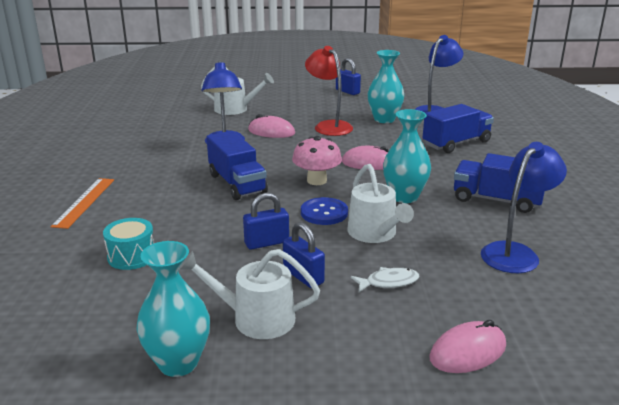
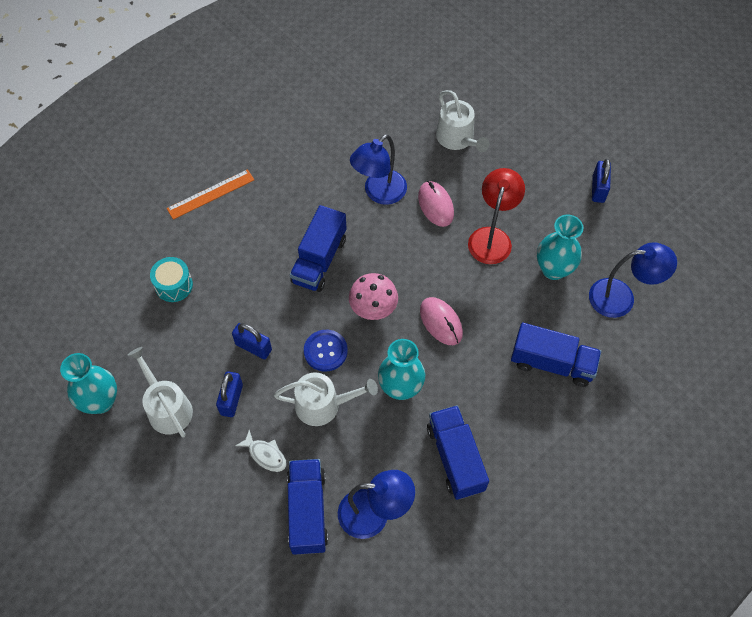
camera: 50 degrees right, 35 degrees up
white watering can [347,164,414,243] -> white watering can turned 120 degrees counterclockwise [274,372,378,426]
pink mouse [429,320,506,373] -> none
none -> blue truck [287,459,328,555]

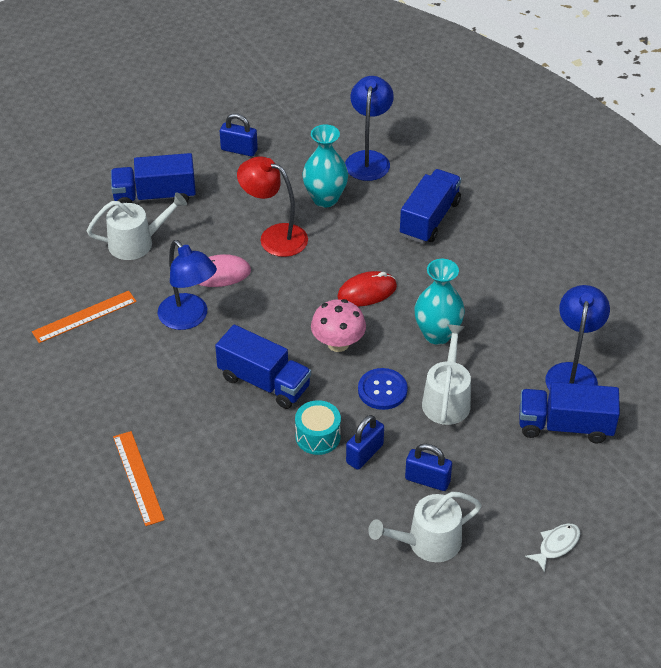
camera: 80 degrees left, 15 degrees down
turquoise vase [60,353,117,414] -> none
turquoise drum [150,257,193,302] -> turquoise drum moved to [295,400,341,455]
white fish [236,430,286,472] -> white fish moved to [525,524,580,572]
pink mouse [420,297,463,345] -> red mouse [337,271,397,306]
blue truck [427,405,489,500] -> blue truck moved to [111,153,196,203]
none -> orange ruler [32,291,137,343]

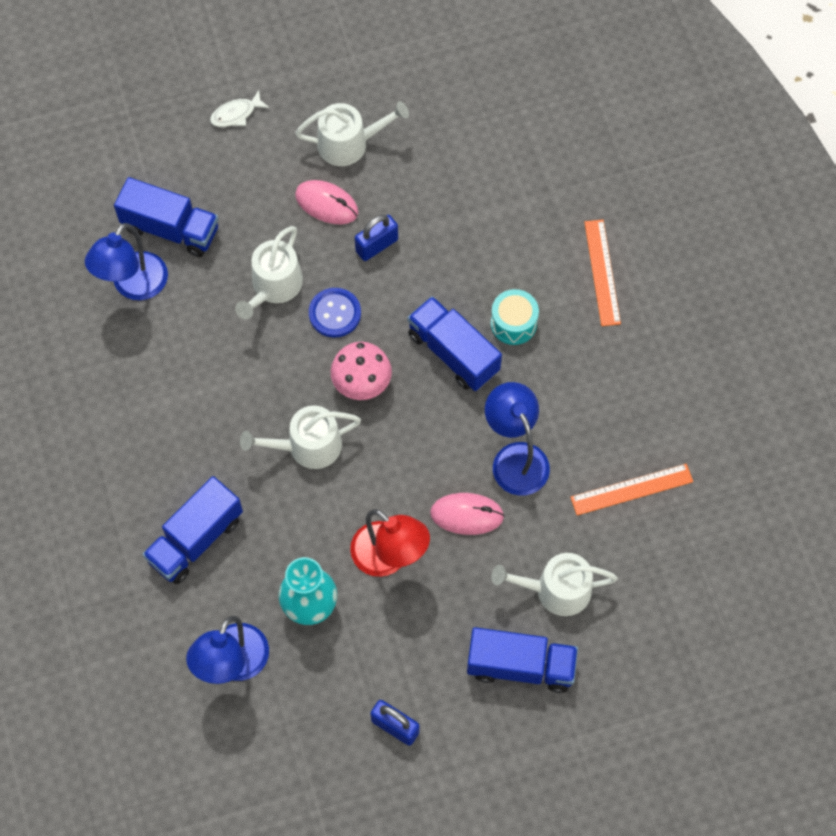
camera: 165 degrees left, 20 degrees up
turquoise drum [295,400,341,455] -> turquoise drum moved to [491,289,539,345]
red mouse [337,271,397,306] -> white watering can [240,405,361,469]
blue padlock [405,444,452,491] -> pink mouse [295,180,358,224]
turquoise vase [415,259,465,345] -> none

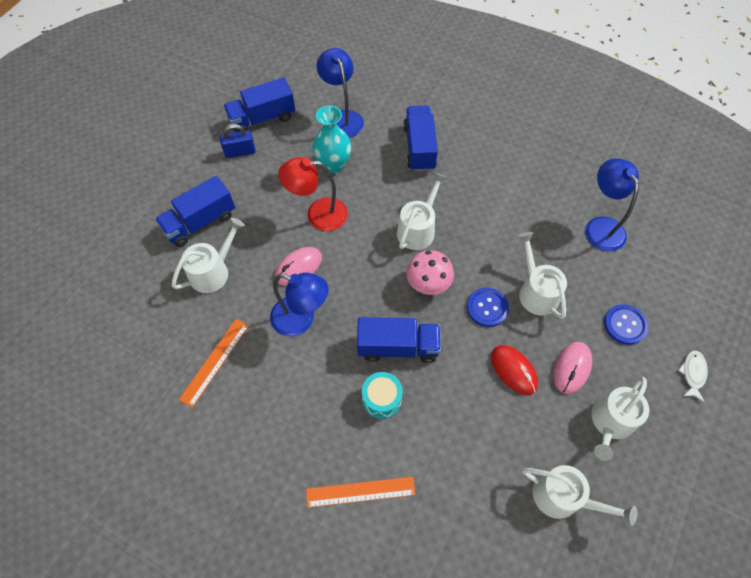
camera: 135 degrees right, 5 degrees down
blue truck [114,177,219,257] -> blue truck moved to [223,77,295,132]
pink mouse [295,180,358,224] -> pink mouse turned 45 degrees counterclockwise [554,342,592,394]
blue padlock [355,215,398,261] -> red mouse [491,345,538,395]
orange ruler [584,220,621,326] -> orange ruler turned 45 degrees counterclockwise [306,477,415,508]
none -> white watering can [522,465,637,525]
none -> blue button [604,304,649,345]

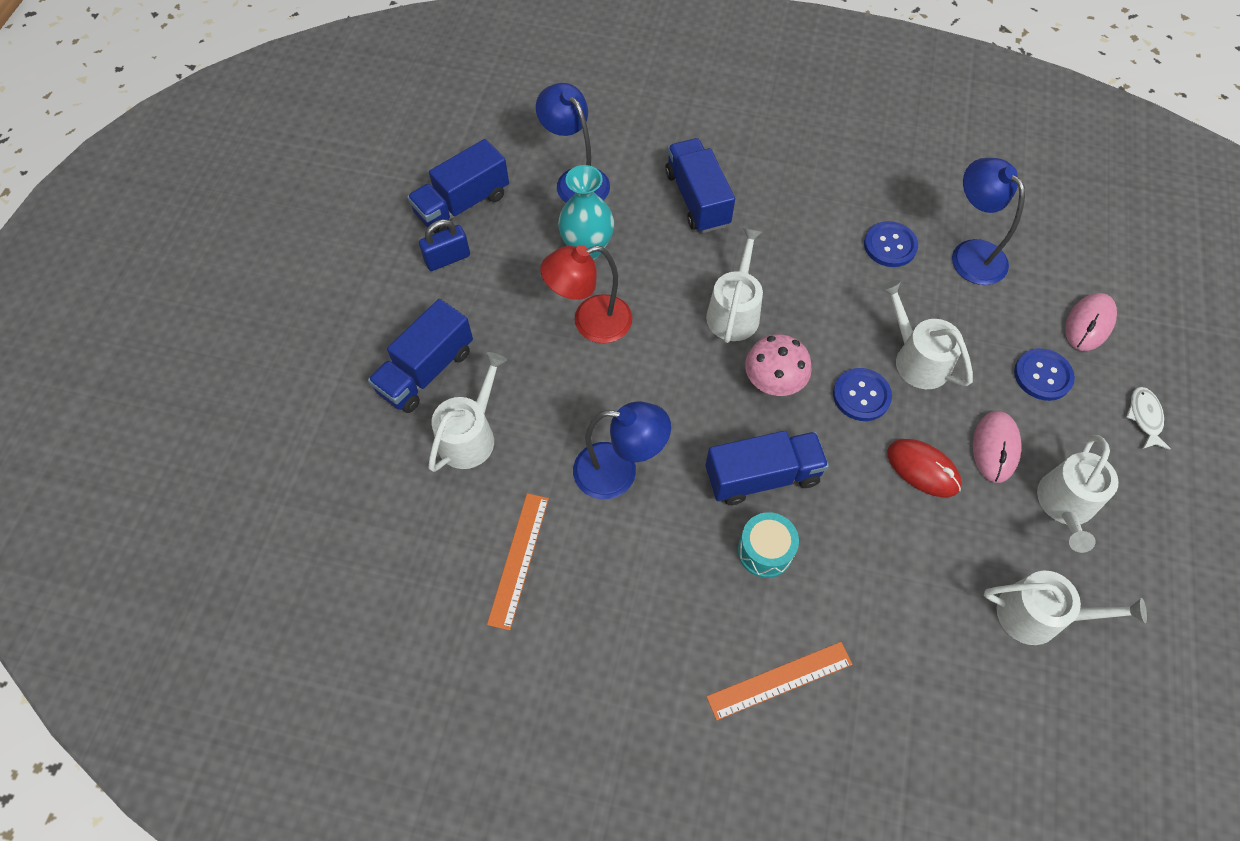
camera: 15 degrees left, 0 degrees up
pink mouse [275,247,322,286] -> pink mouse moved to [1065,293,1117,351]
none -> blue button [864,221,918,267]

